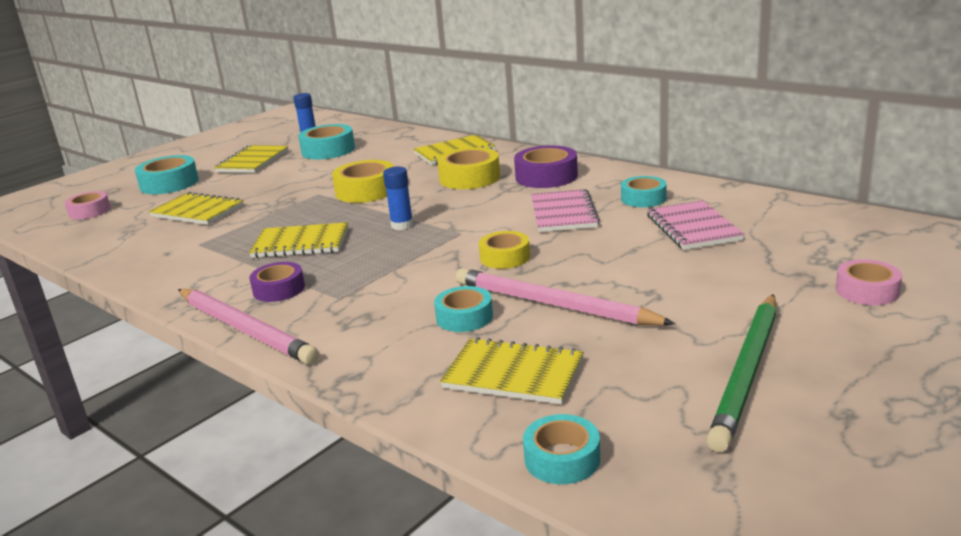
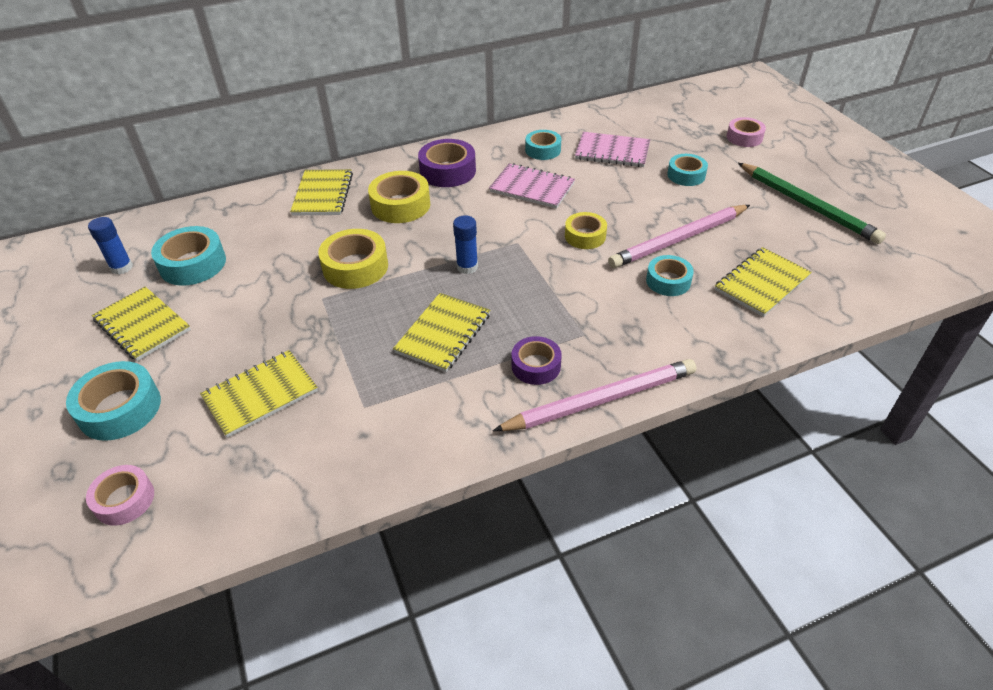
camera: 65 degrees left, 20 degrees up
turquoise tape [523,414,600,484] -> turquoise tape moved to [667,154,708,186]

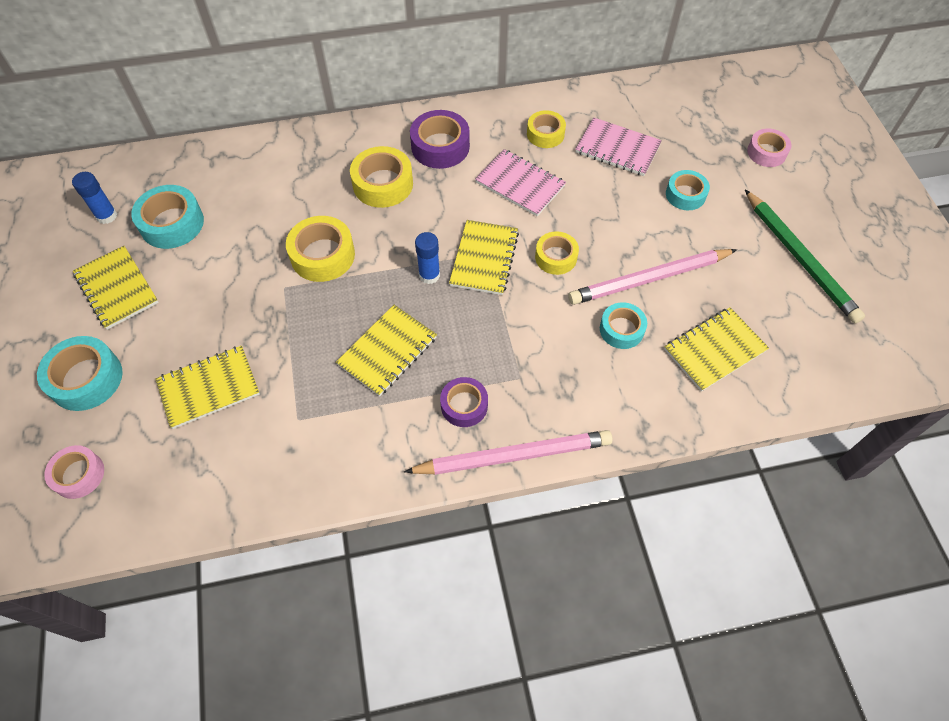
camera: 10 degrees right, 15 degrees up
yellow notebook [290,169,353,215] -> yellow notebook moved to [449,220,519,295]
turquoise tape [525,130,561,160] -> yellow tape [527,110,566,148]

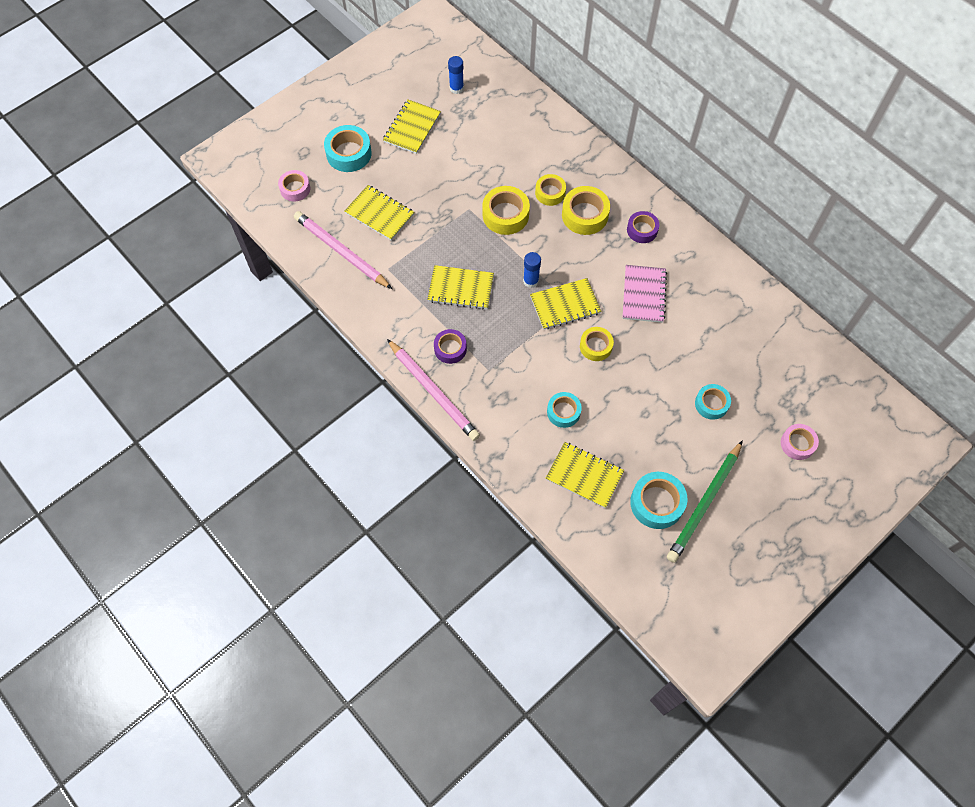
camera: 60 degrees right, 5 degrees up
turquoise tape [131,185,204,249] -> turquoise tape moved to [630,472,687,529]
purple tape [410,110,470,169] -> purple tape [627,211,659,243], size x0.65
yellow tape [527,110,566,148] -> yellow tape moved to [535,174,566,206]
pink pencil [568,249,737,305] -> pink pencil moved to [294,211,392,289]
pink notebook [576,117,662,176] -> none

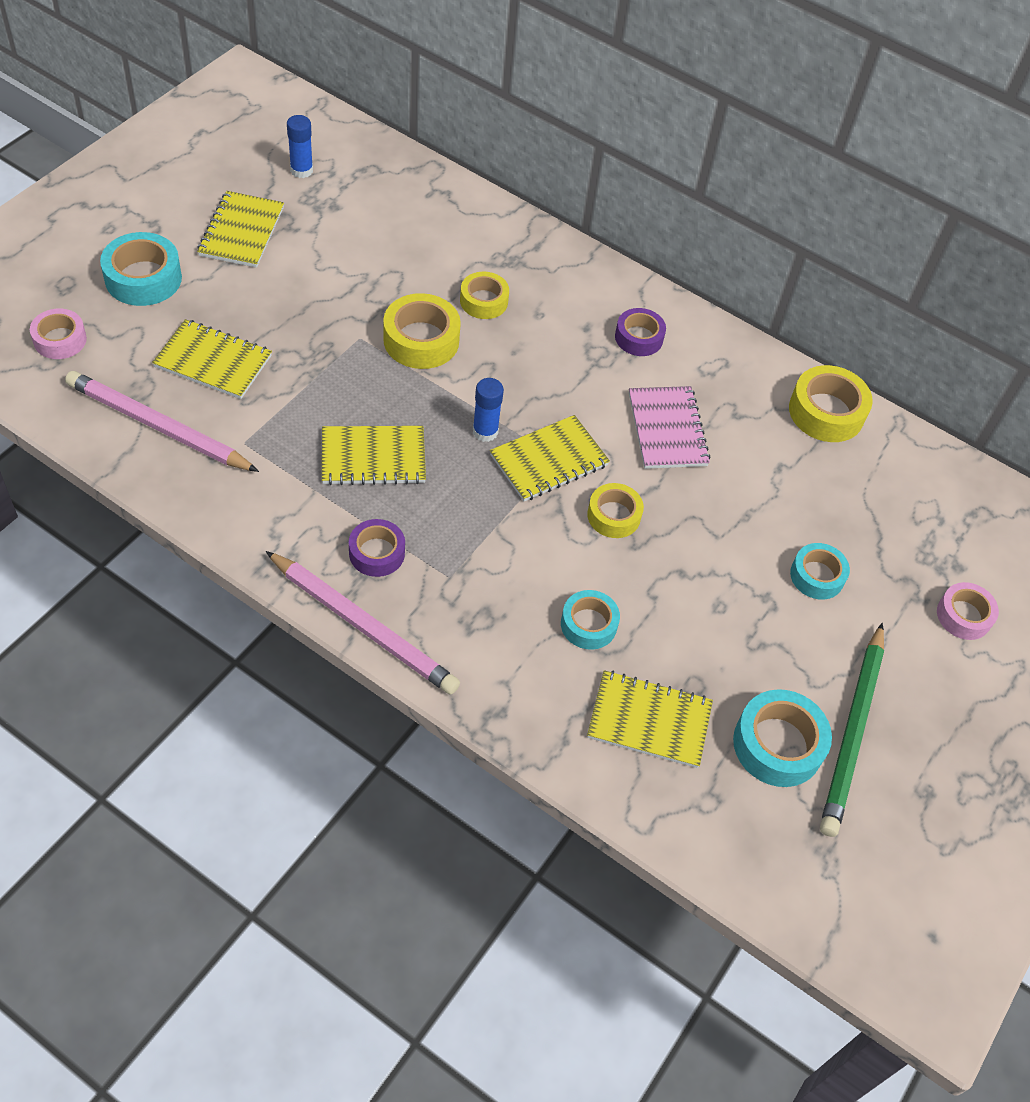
camera: 20 degrees left, 10 degrees down
yellow tape [562,186,610,235] -> yellow tape moved to [789,365,873,442]

